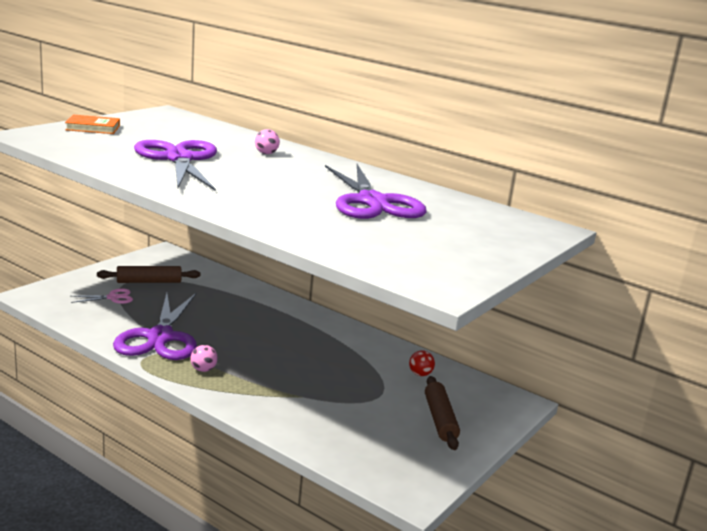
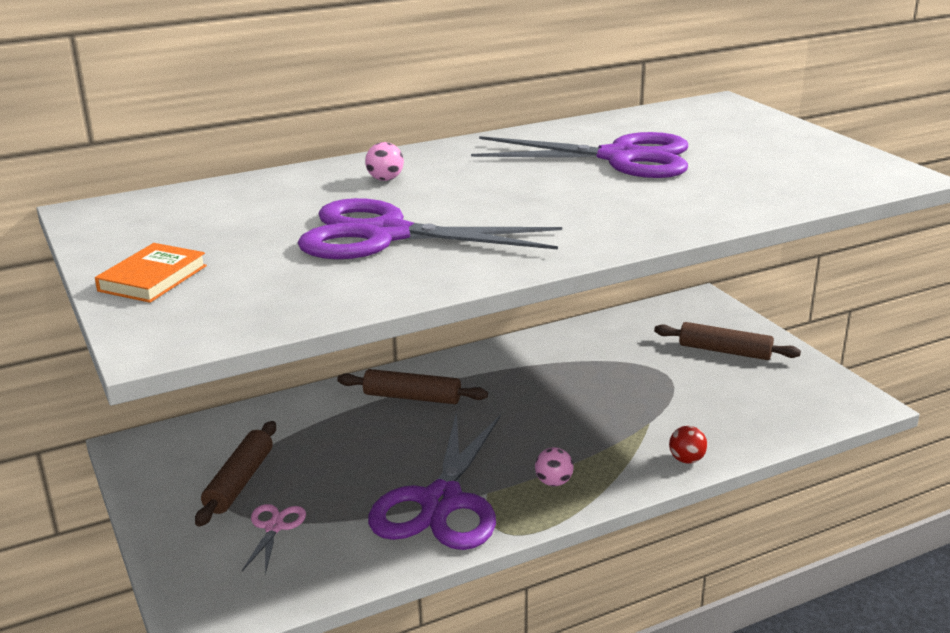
camera: 60 degrees left, 5 degrees up
purple scissors [113,293,197,360] -> purple scissors turned 75 degrees clockwise [368,411,501,550]
red ball [409,350,435,376] -> red ball moved to [669,426,707,464]
none -> brown rolling pin [337,369,488,404]

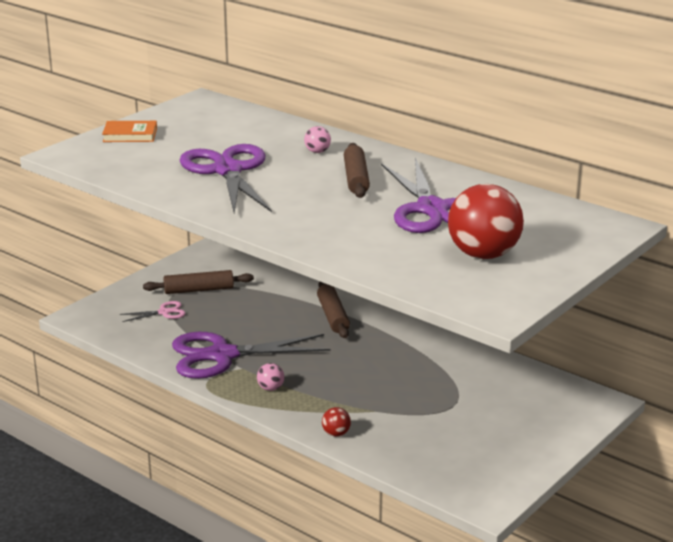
camera: 65 degrees right, 0 degrees up
brown rolling pin [654,322,801,360] -> brown rolling pin moved to [344,143,370,198]
none -> red ball [448,184,524,259]

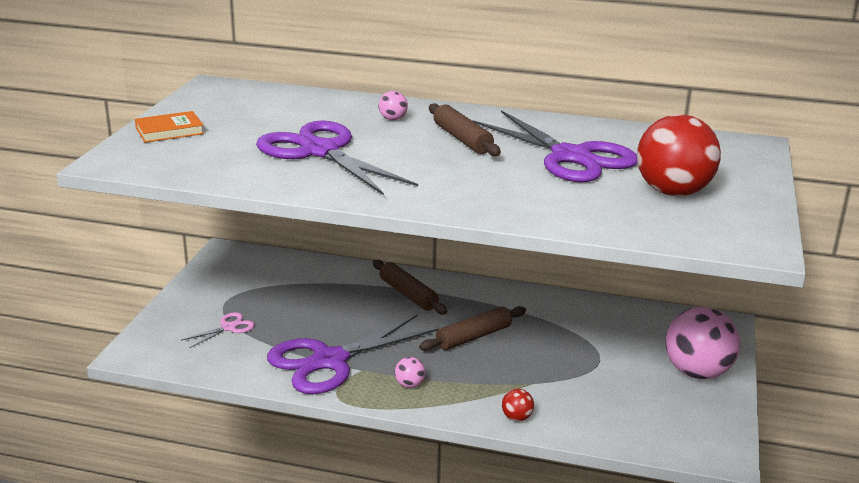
camera: 25 degrees left, 0 degrees up
brown rolling pin [143,270,254,294] -> brown rolling pin moved to [419,306,526,351]
none -> pink ball [666,307,740,379]

